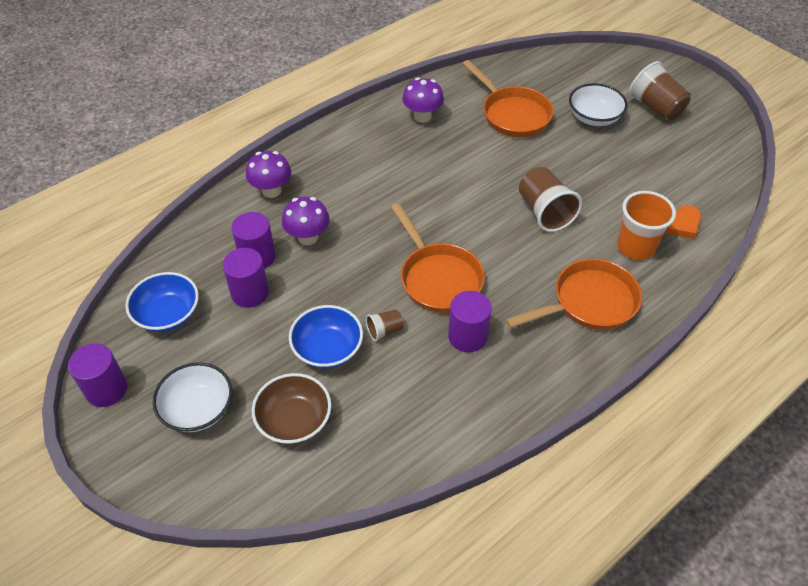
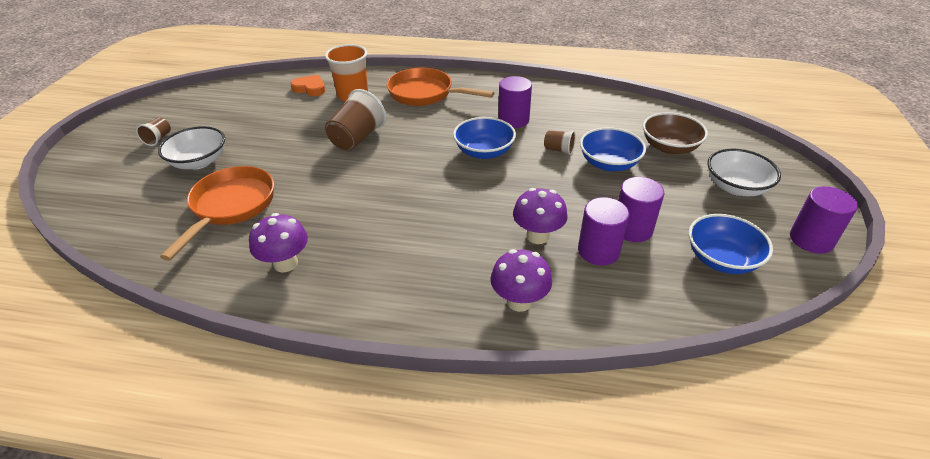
camera: 130 degrees left, 10 degrees down
orange pan [391,203,485,313] -> blue bowl [453,117,516,159]
brown cup [629,61,691,121] -> brown cup [136,117,171,146], size x0.51

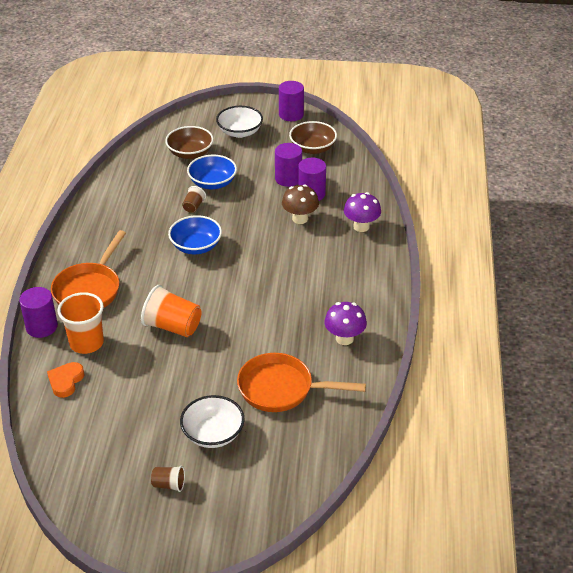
camera: 95 degrees left, 0 degrees up
brown cup [325,89,387,151] -> orange cup [141,285,202,337]
purple cylinder [498,76,532,128] -> purple cylinder moved to [19,287,58,338]
purple mushroom [513,188,568,244] -> brown mushroom [282,184,319,224]
blue bowl [688,214,773,274] -> brown bowl [289,121,337,154]

